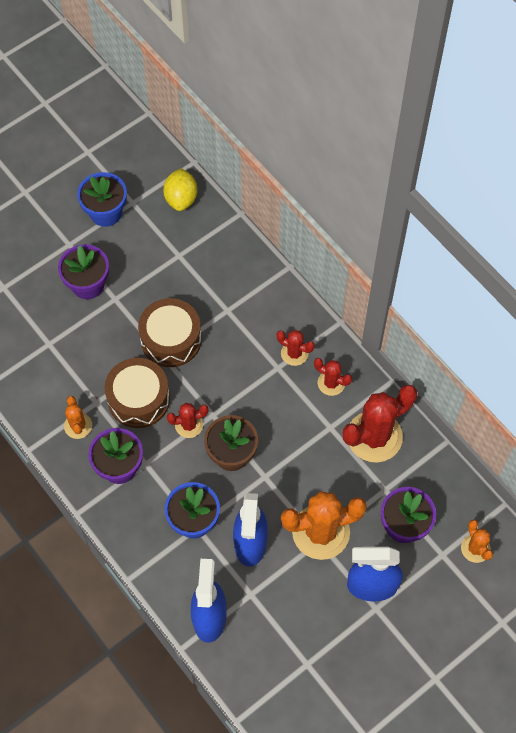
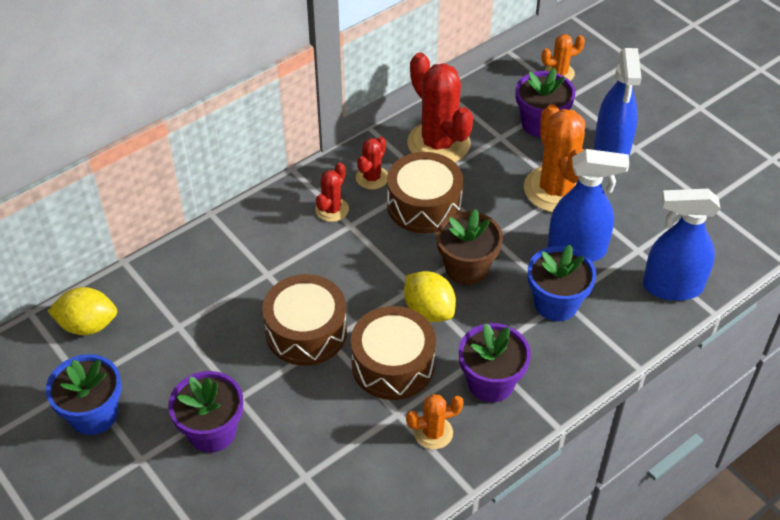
camera: 90 degrees left, 15 degrees down
red cactus [167,403,208,438] -> yellow lemon [404,271,456,322]
none -> brown drum [387,152,463,234]

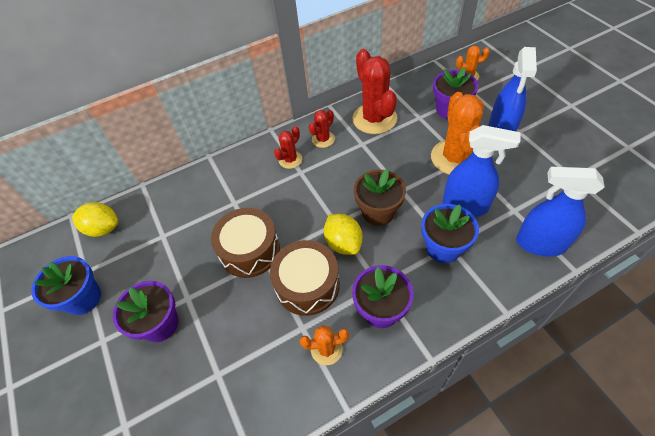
camera: 15 degrees right, 5 degrees up
brown drum [387,152,463,234] -> none

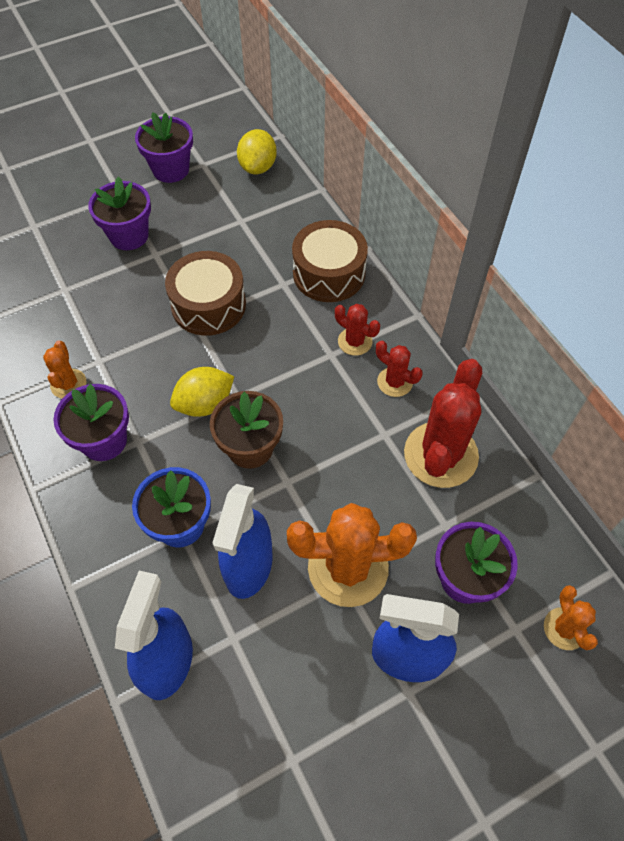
camera: 85 degrees right, 5 degrees up
blue flower pot [31,256,101,315] -> purple flower pot [135,112,193,183]
brown drum [270,240,340,316] -> brown drum moved to [292,220,368,302]
red cactus [352,49,397,134] -> red cactus turned 45 degrees counterclockwise [404,359,482,488]

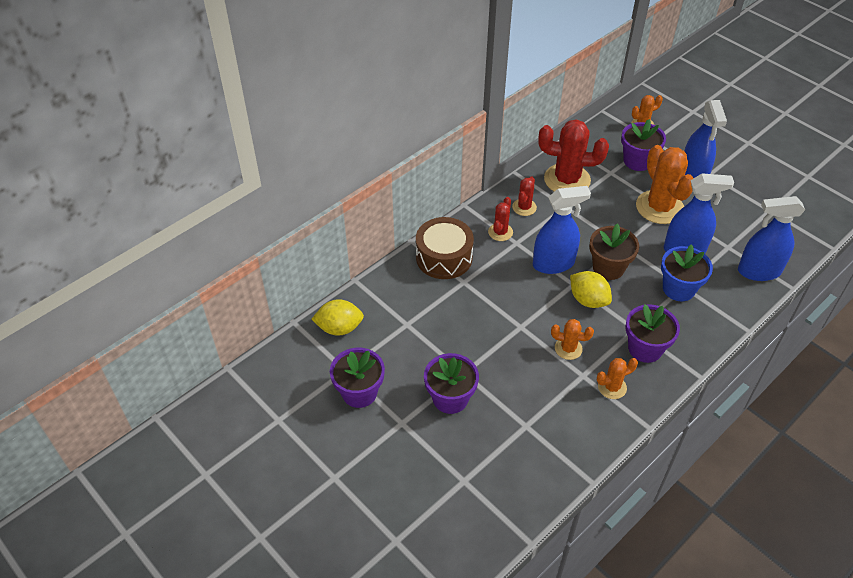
camera: 105 degrees left, 10 degrees down
brown drum [165,251,246,336] -> none
none -> blue spray bottle [533,186,591,274]
none -> orange cactus [551,319,594,360]

